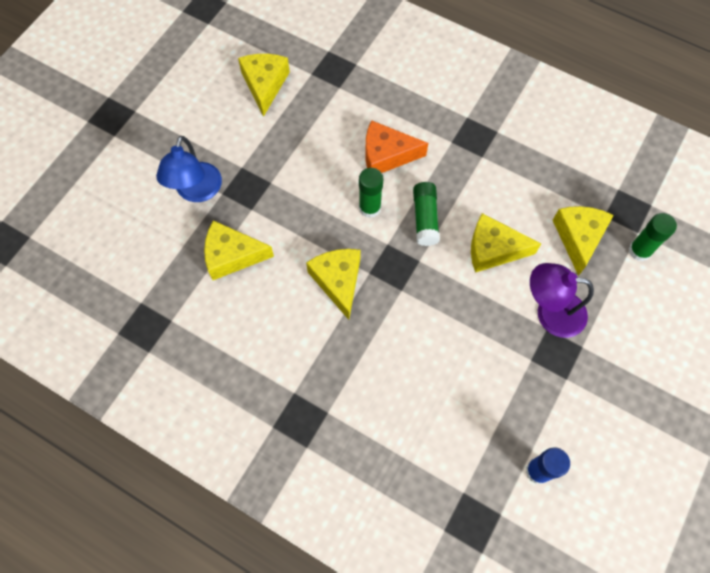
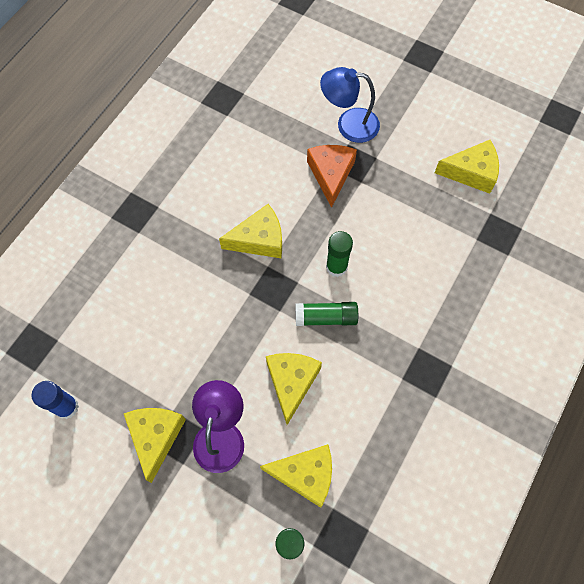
camera: 90 degrees right, 0 degrees up
yellow cheese [204,220,274,280] -> yellow cheese moved to [124,408,186,483]
orange cheese [365,120,428,173] -> orange cheese moved to [307,145,357,208]

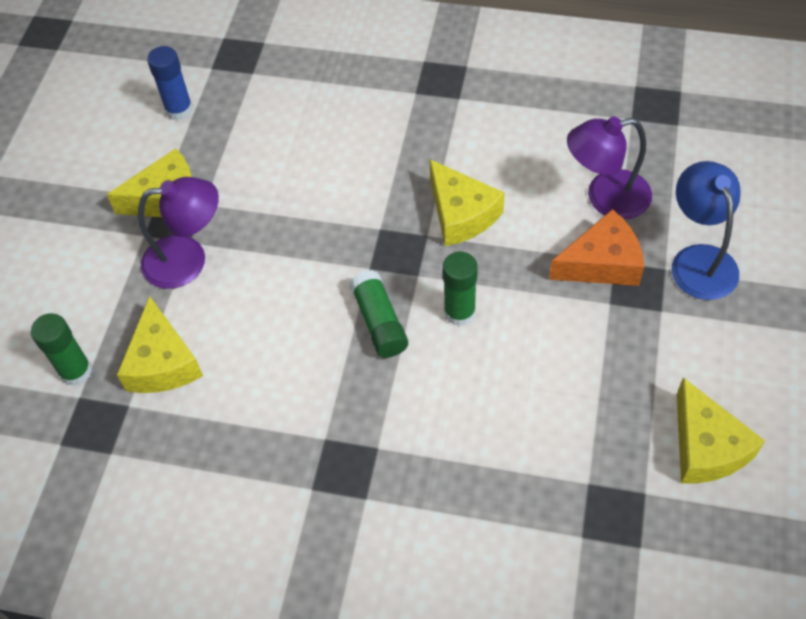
camera: 75 degrees right, 10 degrees down
yellow cheese [266,353,322,425] -> none
none -> purple lamp [567,117,652,220]

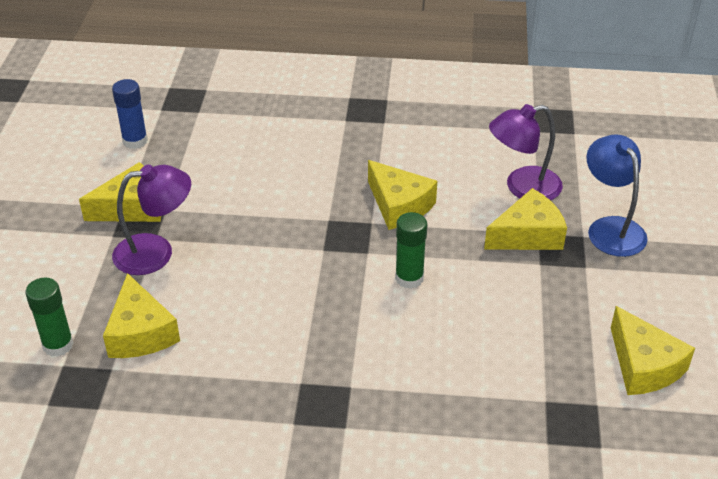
camera: 10 degrees left, 15 degrees down
green glue stick [350,270,408,358] -> none
orange cheese [549,209,644,286] -> yellow cheese [484,188,567,250]

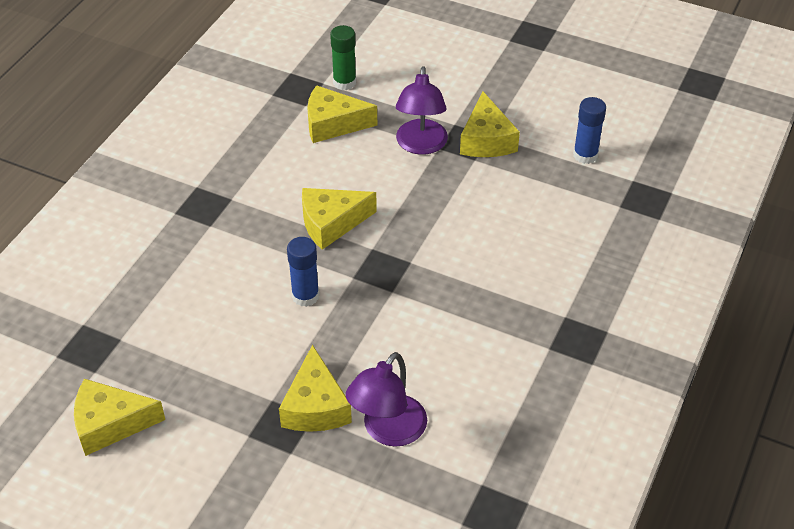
camera: 110 degrees right, 5 degrees up
yellow cheese [368,160,437,230] -> yellow cheese moved to [302,188,377,250]
green glue stick [395,212,427,289] -> blue glue stick [287,237,319,307]
purple lamp [489,104,563,200] -> purple lamp turned 150 degrees counterclockwise [346,352,427,447]
blue lamp [586,134,648,257] -> none

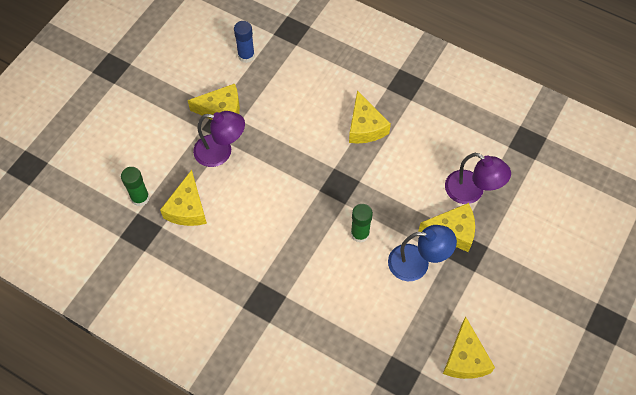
camera: 85 degrees left, 15 degrees up
blue glue stick [287,237,319,307] -> green glue stick [351,204,373,243]
yellow cheese [302,188,377,250] -> yellow cheese moved to [349,91,391,143]
none -> blue lamp [388,225,457,281]

